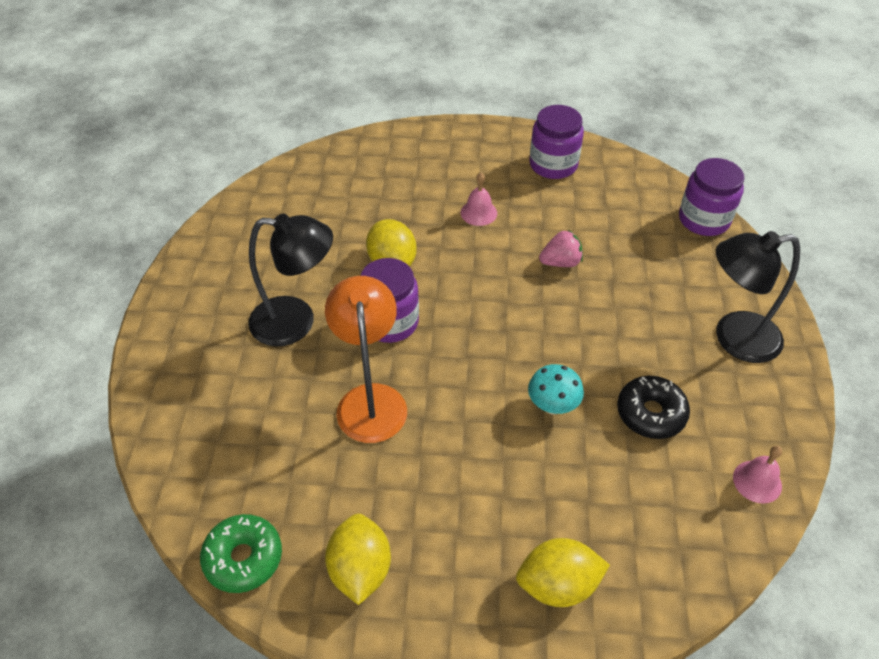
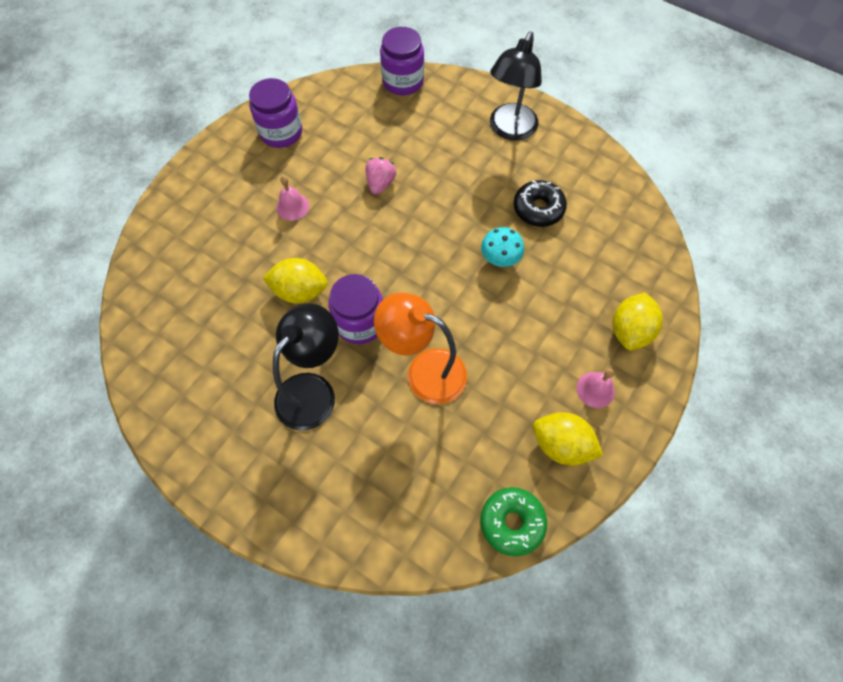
camera: 60 degrees left, 15 degrees up
pink bell [733,446,782,504] -> pink bell moved to [576,369,615,408]

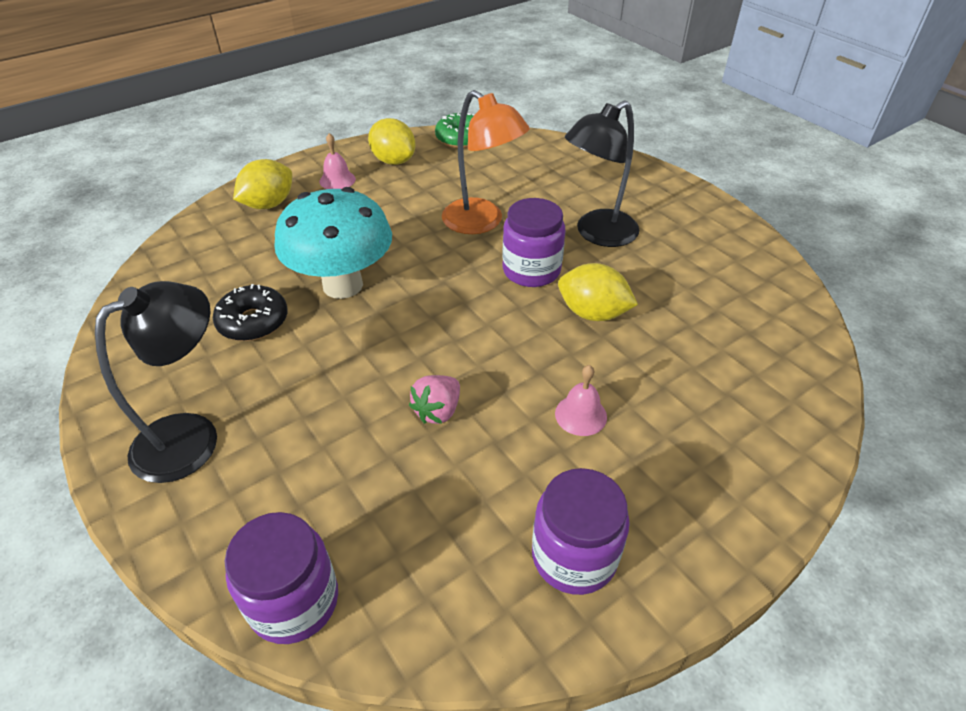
camera: 160 degrees left, 20 degrees down
turquoise mushroom [481,227,524,267] -> turquoise mushroom [274,187,392,299], size x2.10

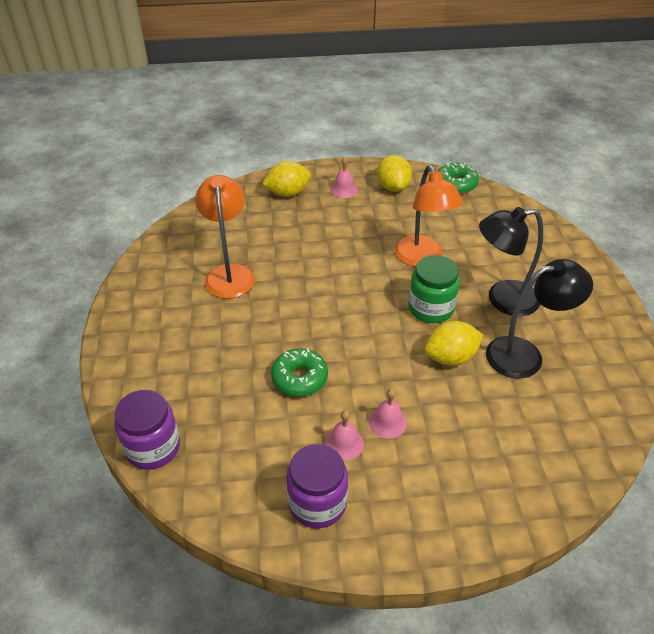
camera: 30 degrees right, 0 degrees up
black lamp [95,281,217,483] -> black lamp moved to [486,259,593,379]
black donut [213,284,288,341] -> orange lamp [195,175,255,298]
turquoise mushroom [274,187,392,299] -> none
pink strawberry [409,375,460,424] -> green donut [271,348,328,397]
purple jar [502,198,565,287] -> green jar [408,255,460,323]
yellow lemon [558,263,638,321] -> yellow lemon turned 75 degrees counterclockwise [425,321,483,366]
none -> pink bell [325,410,364,461]

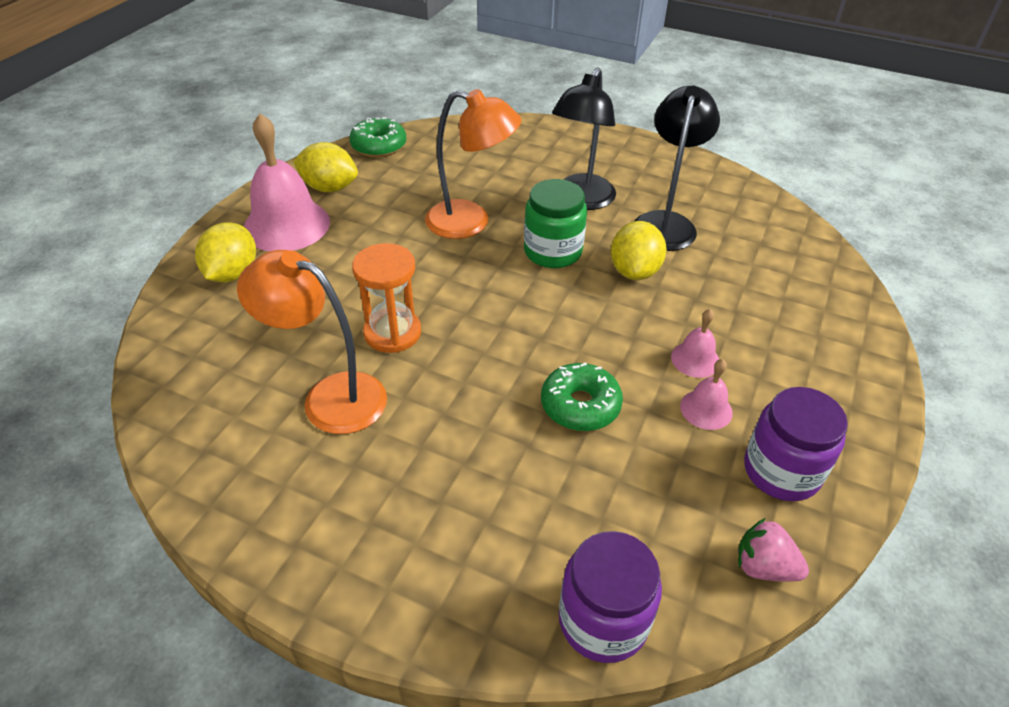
camera: 60 degrees left, 0 degrees up
pink bell [330,157,358,198] -> pink bell [244,114,330,251], size x2.09
none -> orange hourglass [352,243,421,353]
none -> pink strawberry [738,518,809,582]

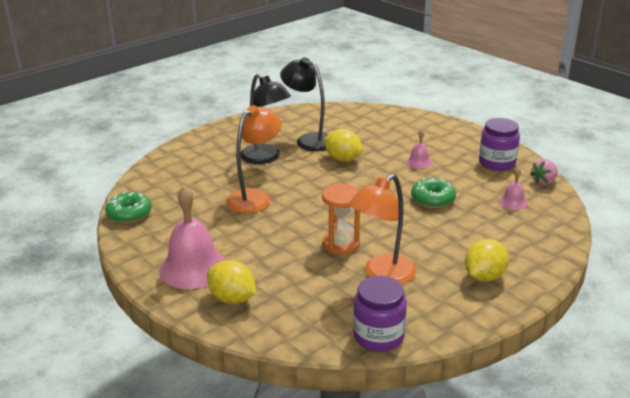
camera: 65 degrees left, 15 degrees down
yellow lemon [293,142,358,193] -> yellow lemon moved to [465,239,509,282]
green jar [524,179,587,268] -> none
purple jar [559,531,662,663] -> purple jar moved to [353,276,407,352]
pink bell [680,359,733,430] -> pink bell moved to [499,167,528,210]

